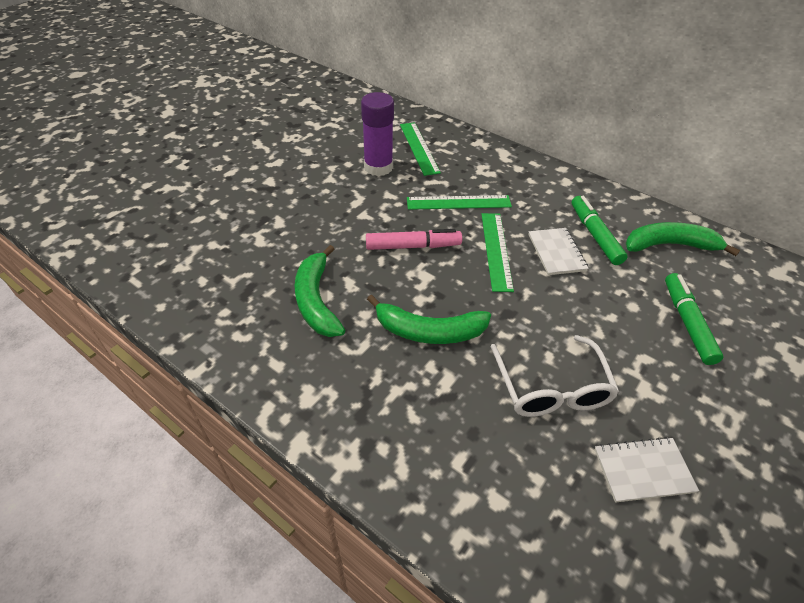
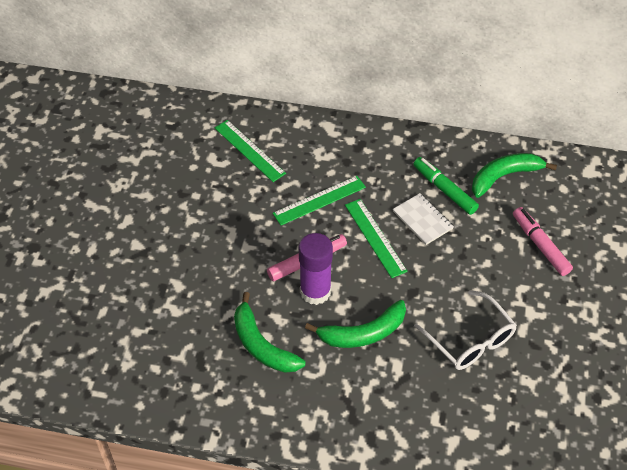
camera: 25 degrees left, 5 degrees up
purple glue stick [361,92,394,176] -> purple glue stick moved to [299,233,333,305]
white notebook [594,437,699,503] -> none
green marker [665,273,723,365] -> pink marker [513,207,573,276]

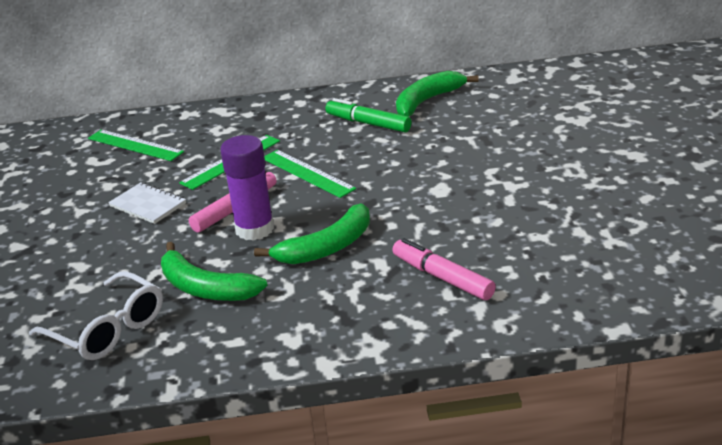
camera: 15 degrees left, 20 degrees down
white notebook [393,193,454,245] -> white notebook moved to [108,182,186,224]
white glasses [414,290,517,370] -> white glasses moved to [29,271,163,360]
pink marker [513,207,573,276] -> pink marker moved to [392,238,496,300]

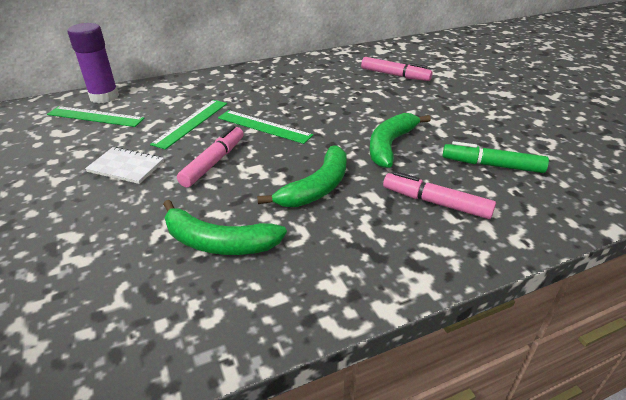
camera: 20 degrees left, 5 degrees up
white glasses [29,271,163,360] -> none
purple glue stick [220,135,274,241] -> purple glue stick moved to [67,23,119,103]
green marker [325,98,411,133] -> green marker moved to [442,141,549,173]
green banana [396,71,479,117] -> green banana moved to [370,113,431,168]
none -> pink marker [361,57,433,81]

